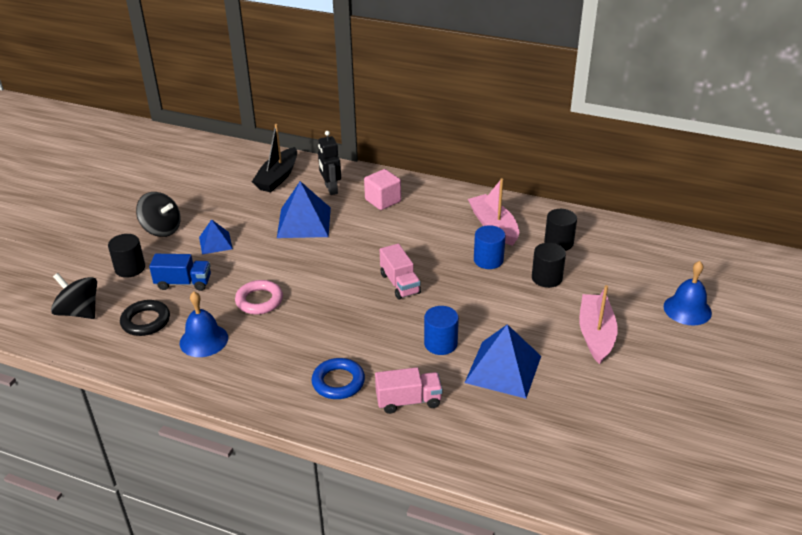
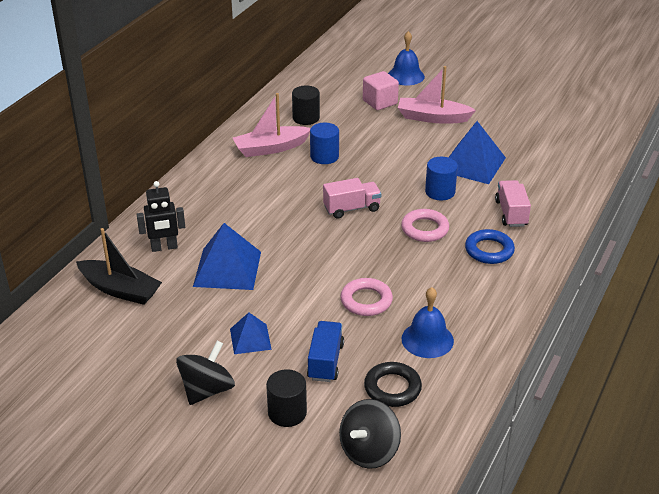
camera: 85 degrees left, 0 degrees up
pink cube [364,169,401,210] -> pink cube moved to [363,71,399,110]
black cylinder [532,243,566,288] -> none
none -> pink ring [401,209,449,242]

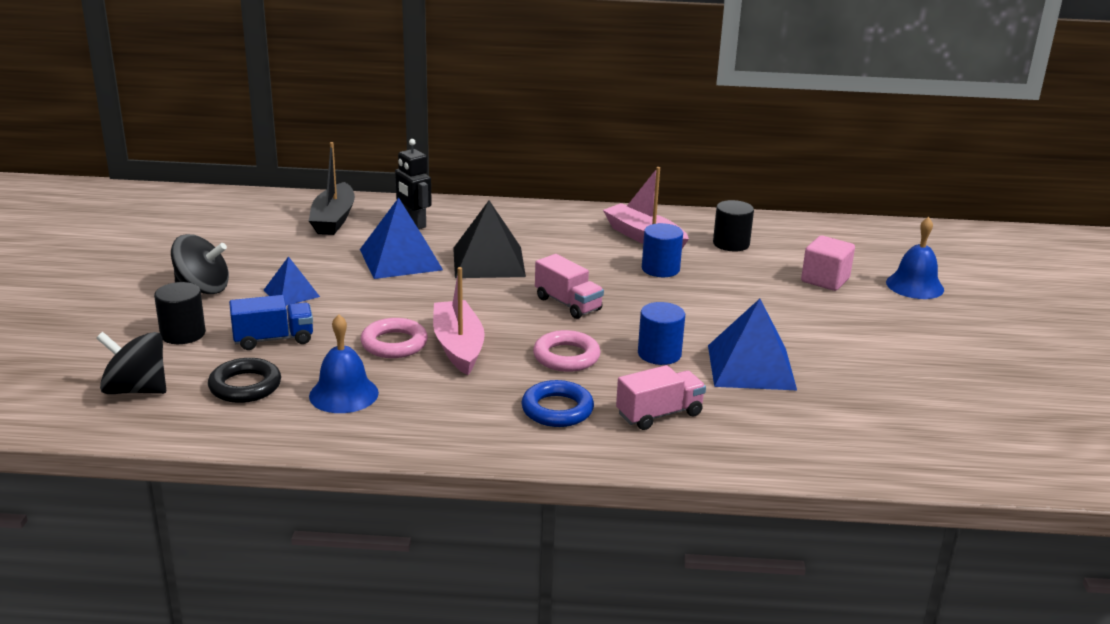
camera: 65 degrees right, 10 degrees down
pink boat [398,66,476,124] -> pink boat moved to [433,267,485,375]
none -> black pyramid [453,200,526,278]

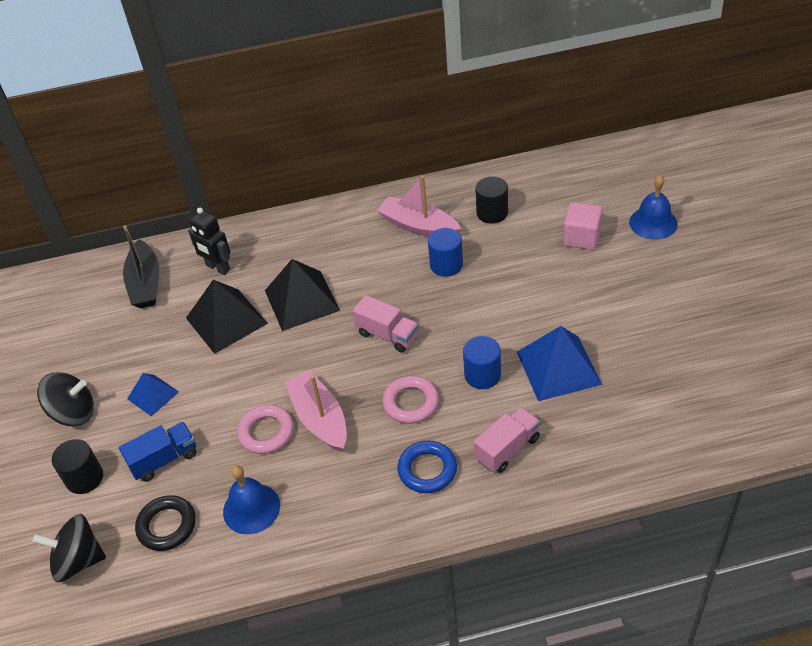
camera: 10 degrees left, 20 degrees up
blue pyramid [360,198,443,279] -> black pyramid [186,280,268,354]

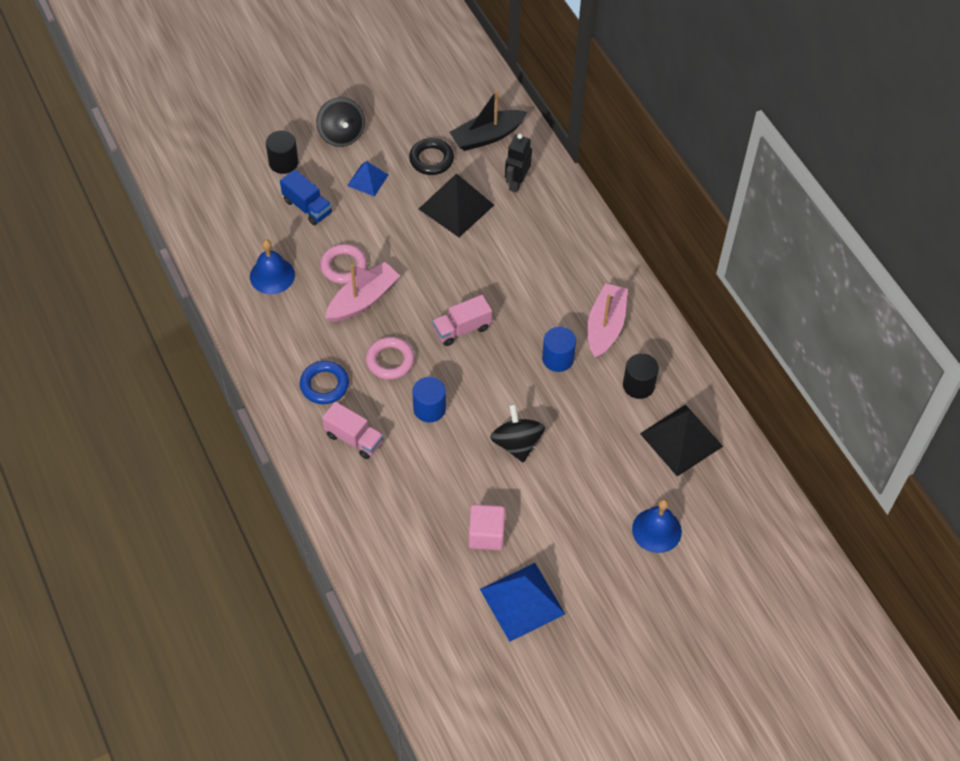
camera: 70 degrees right, 10 degrees up
black spinning top [33,514,106,582] -> black spinning top moved to [490,404,545,463]
black ring [135,495,196,551] -> black ring moved to [409,138,454,175]
black pyramid [265,259,340,331] -> black pyramid moved to [640,404,723,476]
pink truck [353,295,419,353] -> pink truck turned 45 degrees clockwise [432,295,492,346]
blue pyramid [517,326,602,401] -> blue pyramid moved to [480,563,565,642]
pink cube [563,202,603,250] -> pink cube moved to [469,504,506,550]

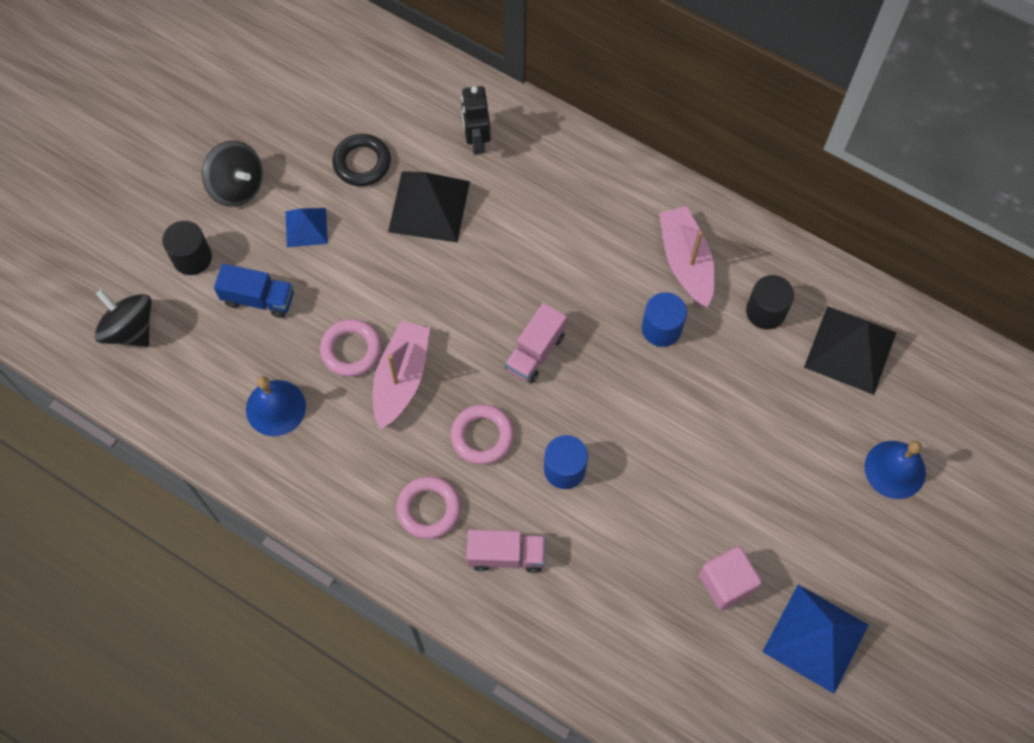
camera: 30 degrees left, 10 degrees up
blue ring [300,361,349,404] -> pink ring [396,476,461,539]
black boat [450,90,527,151] -> none
black spinning top [490,404,545,463] -> black spinning top moved to [95,289,151,347]

